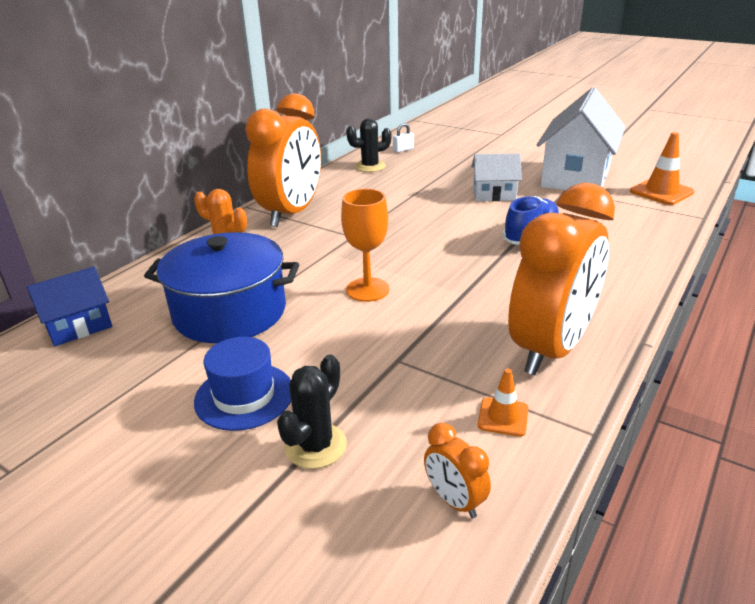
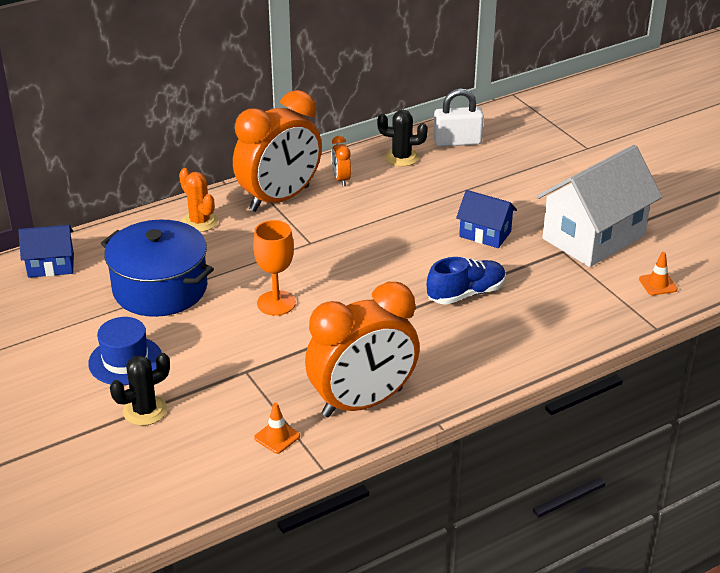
camera: 25 degrees right, 5 degrees up
white padlock [393,123,414,153] -> white padlock [433,88,484,147], size x1.92
orange clock [424,423,491,518] -> orange clock moved to [331,136,351,186]
white house [471,153,522,201] -> blue house [456,190,517,248]
orange traffic cone [630,132,694,205] -> orange traffic cone [639,252,678,295], size x0.58

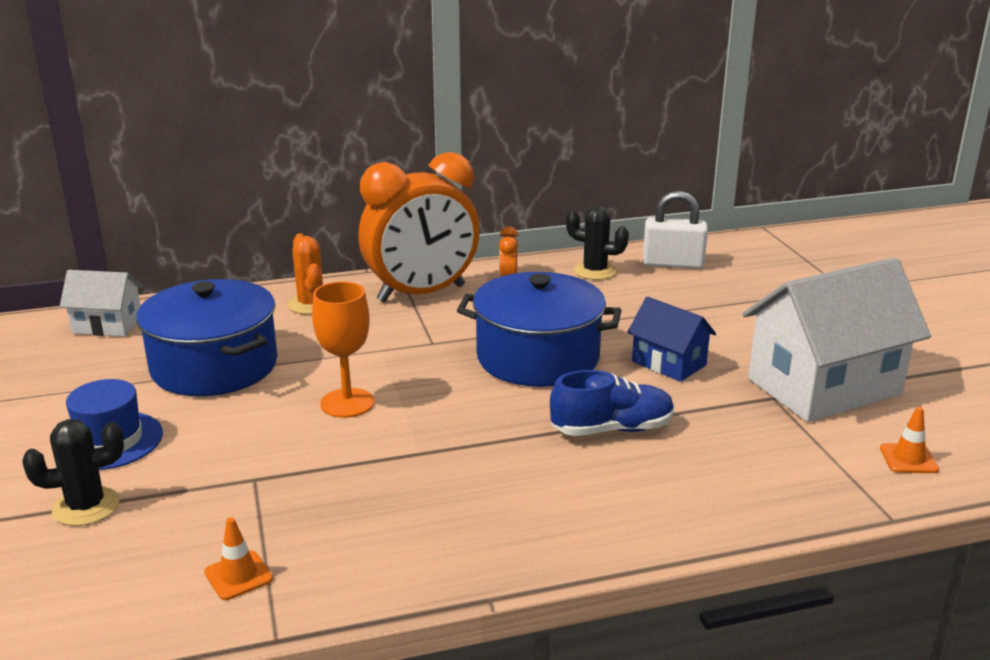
camera: 15 degrees right, 10 degrees down
blue house [18,225,74,278] -> white house [60,270,143,337]
orange clock [305,282,420,417] -> none
none -> blue pot [457,272,621,387]

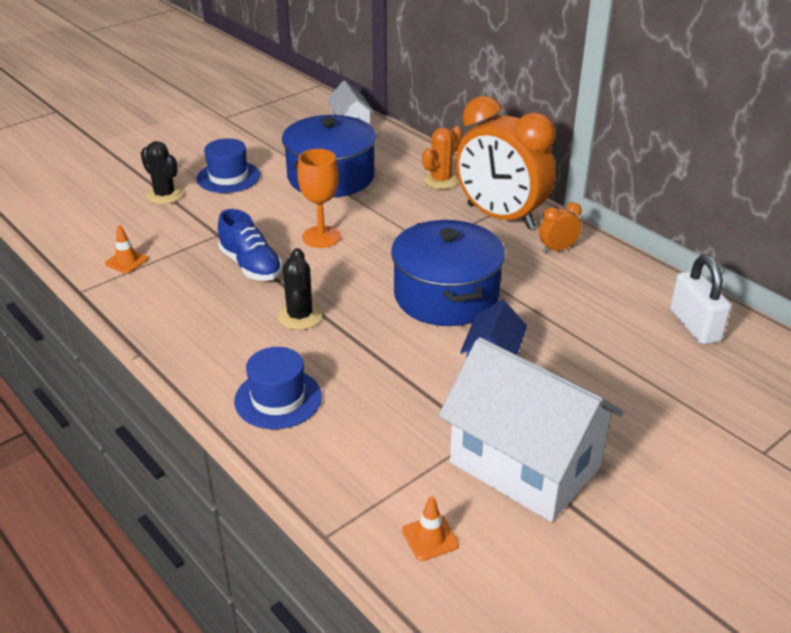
camera: 65 degrees right, 10 degrees up
blue shoe [550,370,674,436] -> blue shoe moved to [218,209,282,281]
black cactus [566,206,629,280] -> black cactus moved to [277,248,323,330]
none -> blue hat [234,347,322,429]

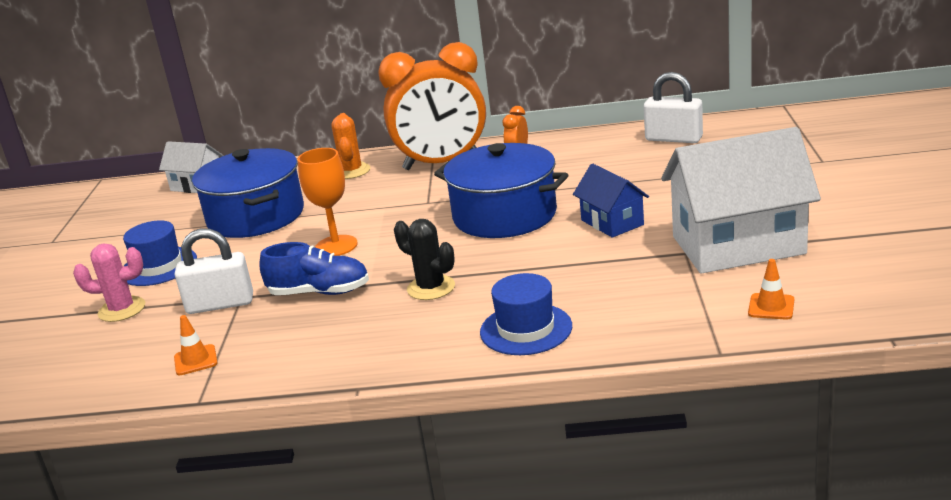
camera: 45 degrees left, 10 degrees down
black cactus [141,141,184,204] -> pink cactus [73,244,145,322]
none -> white padlock [175,228,253,314]

